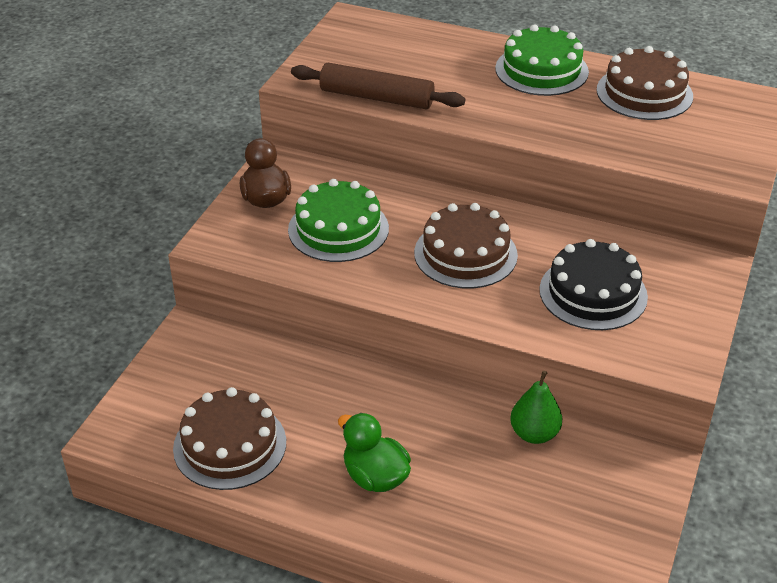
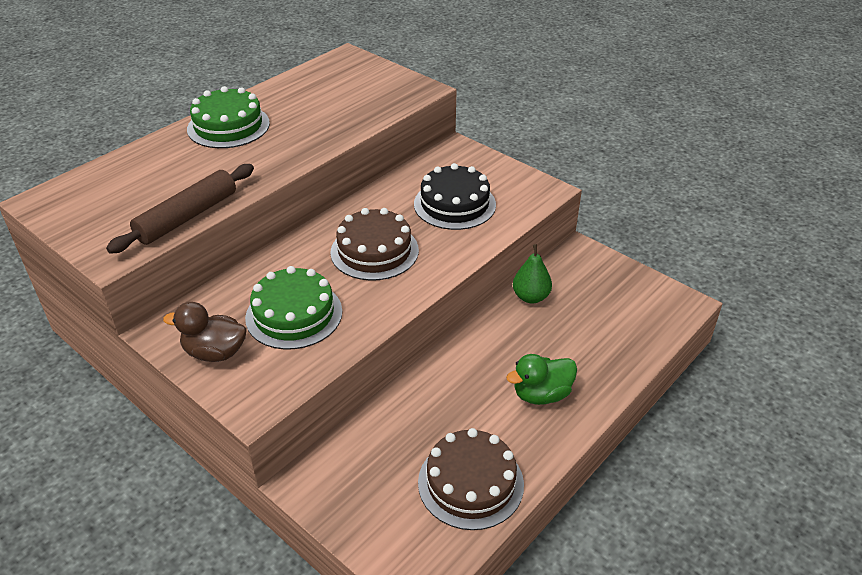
camera: 70 degrees left, 0 degrees up
brown cake [597,46,693,120] -> none

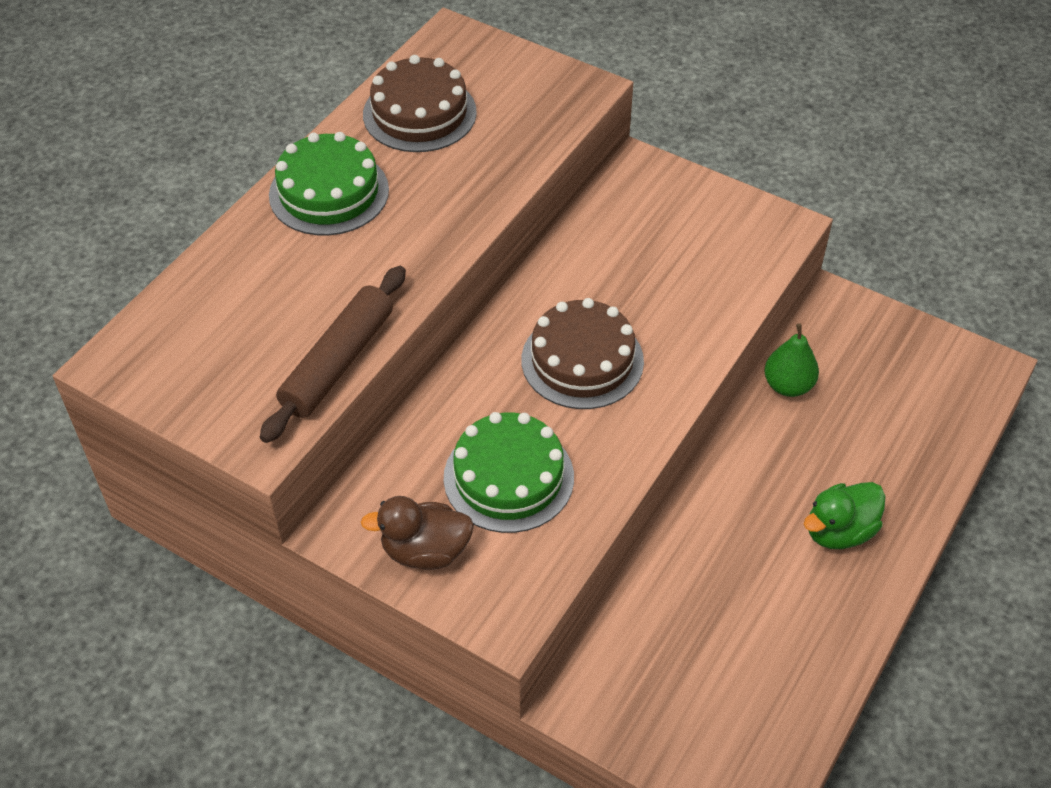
camera: 10 degrees left, 10 degrees up
black cake [414,163,496,230] -> none
brown cake [418,428,524,530] -> brown cake moved to [363,55,477,152]

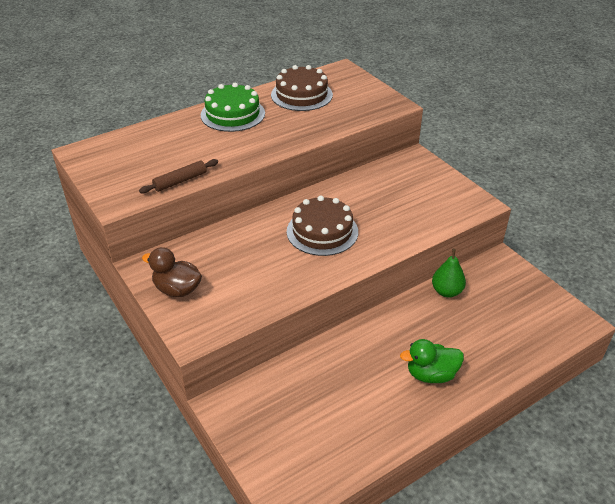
camera: 25 degrees right, 10 degrees down
brown rolling pin [260,266,406,443] -> brown rolling pin [139,159,218,194], size x0.63
green cake [444,412,574,533] -> none

